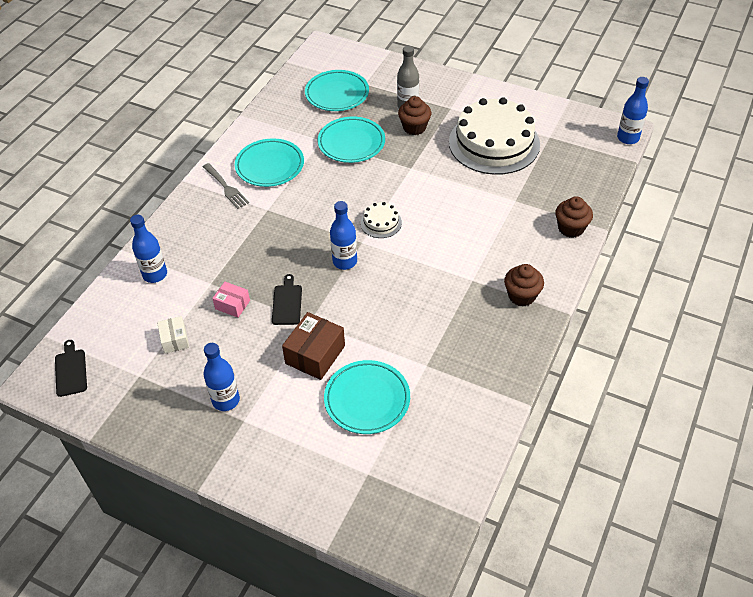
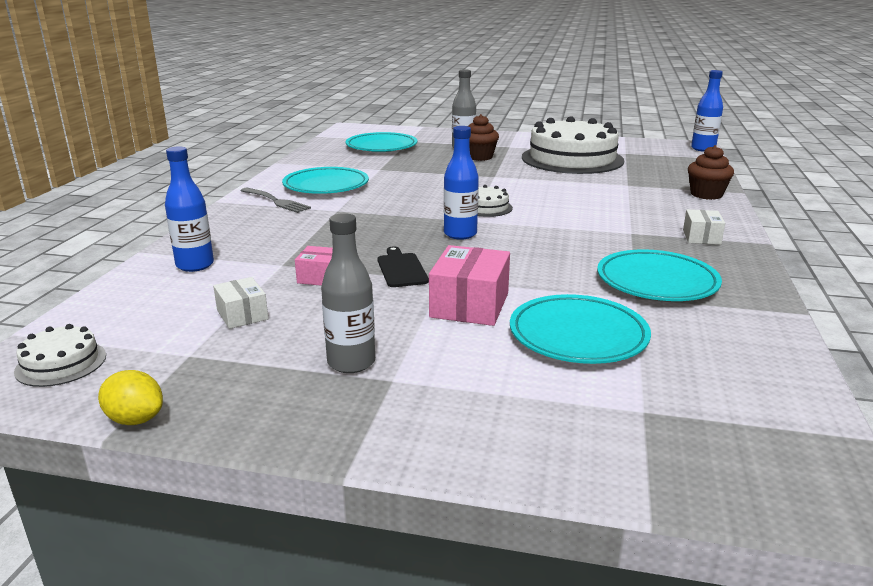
camera: 15 degrees left, 25 degrees down
black cutting board [55,340,87,397] -> white cake [14,324,106,387]
blue bottle [203,343,240,411] -> grey bottle [321,213,375,373]
brown box [282,312,345,380] -> pink box [429,245,510,326]
turquoise plate [317,117,385,163] -> turquoise plate moved to [597,249,722,301]
brown cupcake [504,264,544,306] -> white box [683,209,725,245]
none -> yellow lemon [98,370,163,425]

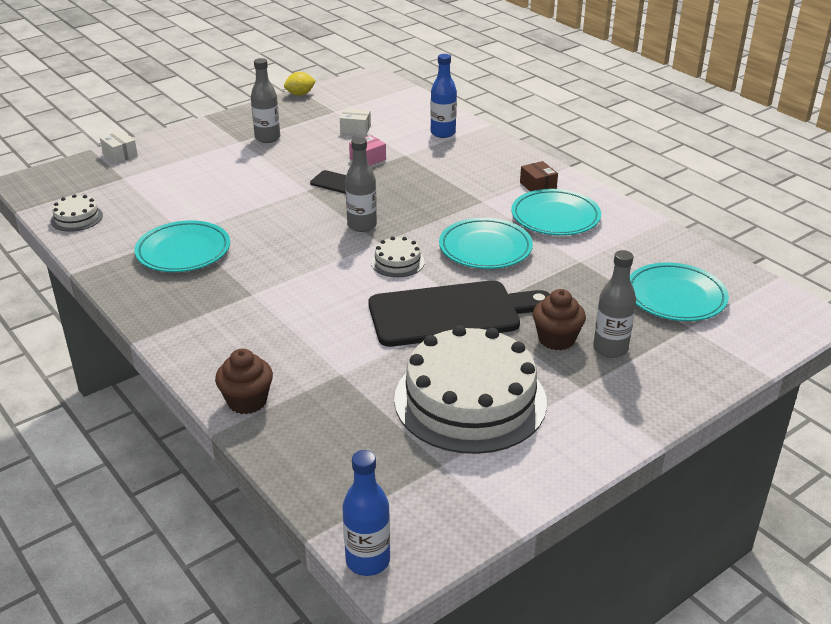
camera: 130 degrees right, 10 degrees up
white cake [14,324,106,387] -> white cake moved to [51,194,103,232]
grey fork [240,188,311,213] -> brown box [520,161,558,192]
pink box [429,245,510,326] -> none
blue bottle [444,126,479,240] -> grey bottle [345,137,377,232]
turquoise plate [510,294,651,364] -> turquoise plate moved to [439,218,533,269]
white box [683,209,725,245] -> white box moved to [100,131,138,163]
none -> black cutting board [369,280,551,347]

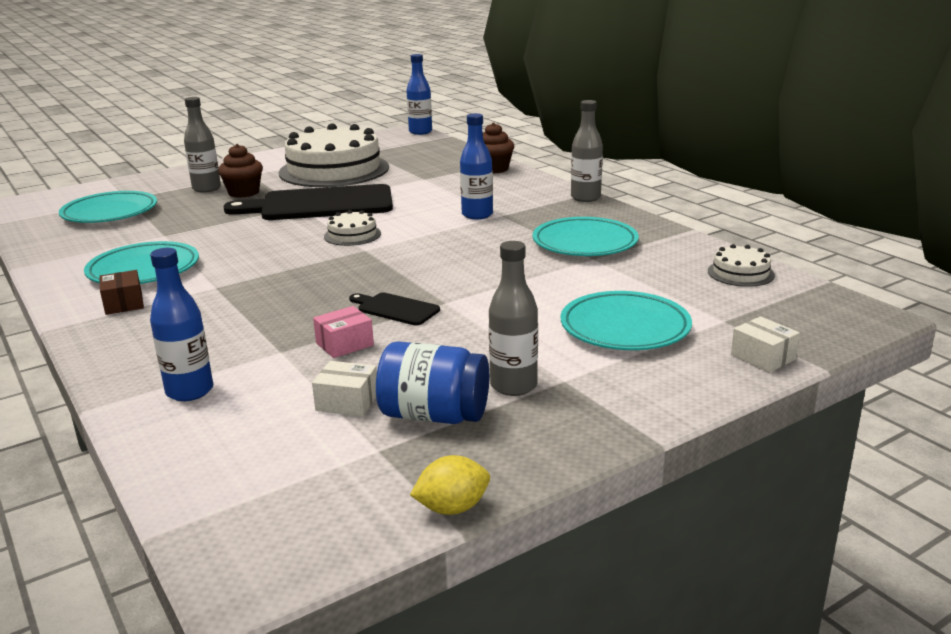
camera: 175 degrees left, 10 degrees down
grey bottle [345,137,377,232] -> grey bottle moved to [571,100,603,202]
turquoise plate [439,218,533,269] -> turquoise plate moved to [561,291,692,350]
none -> blue jar [376,341,489,424]
none -> blue bottle [460,113,493,220]

